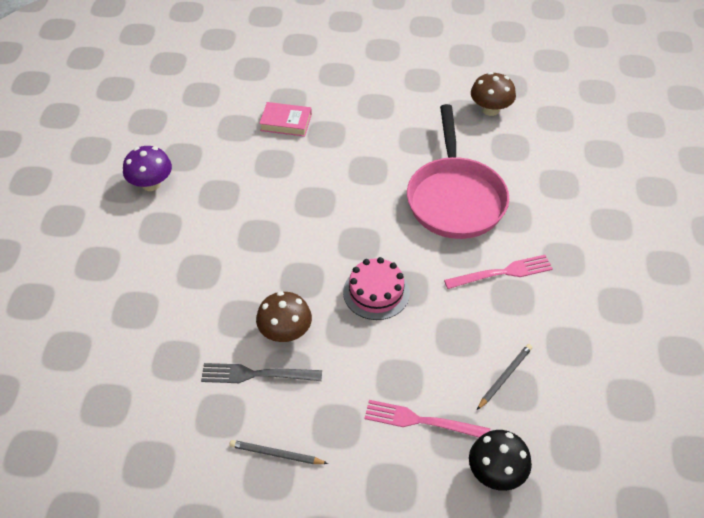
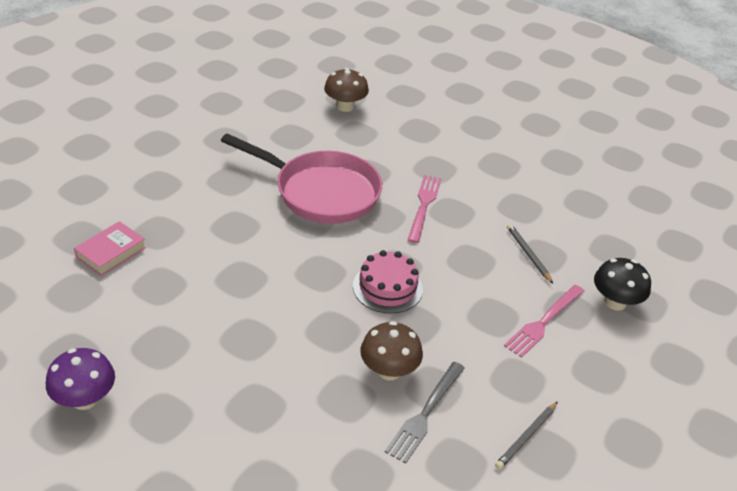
camera: 65 degrees left, 10 degrees down
brown mushroom [471,72,516,116] -> brown mushroom moved to [324,68,369,112]

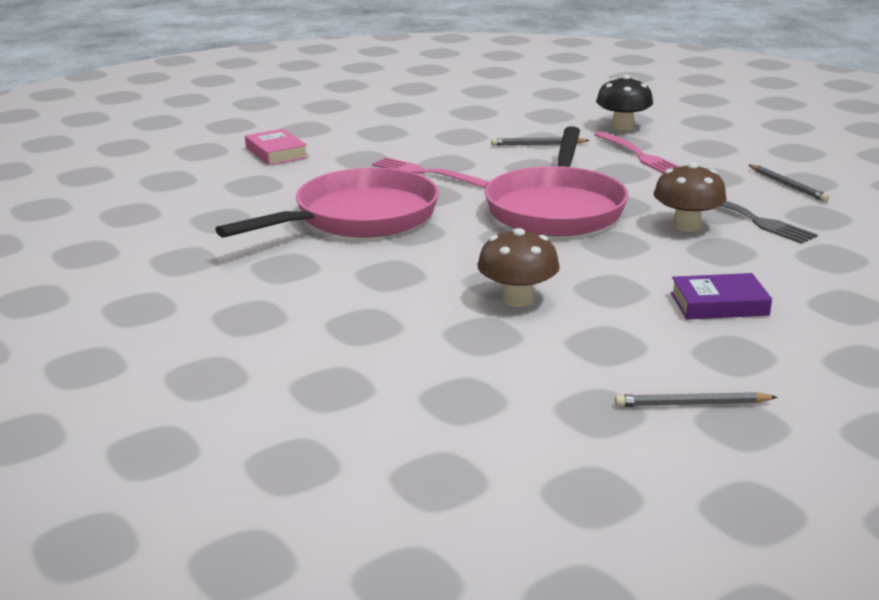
camera: 65 degrees left, 15 degrees down
purple mushroom [46,348,115,410] -> grey pencil [615,392,778,407]
pink book [74,221,146,276] -> pink book moved to [245,129,308,165]
brown mushroom [324,68,369,112] -> brown mushroom moved to [477,228,560,307]
pink cake [353,250,423,314] -> pink pan [485,126,629,236]
none -> purple book [671,273,772,320]

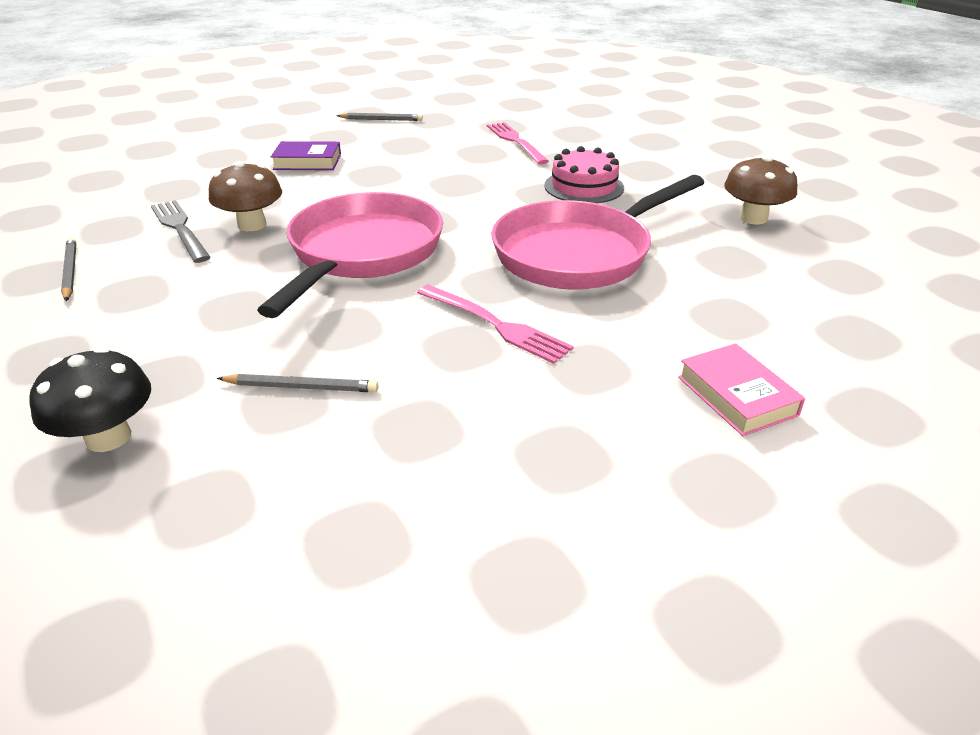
camera: 175 degrees left, 10 degrees up
brown mushroom [477,228,560,307] -> brown mushroom moved to [724,155,797,225]
pink fork [594,131,680,173] -> pink fork moved to [487,122,549,164]
none -> pink cake [544,146,624,203]

